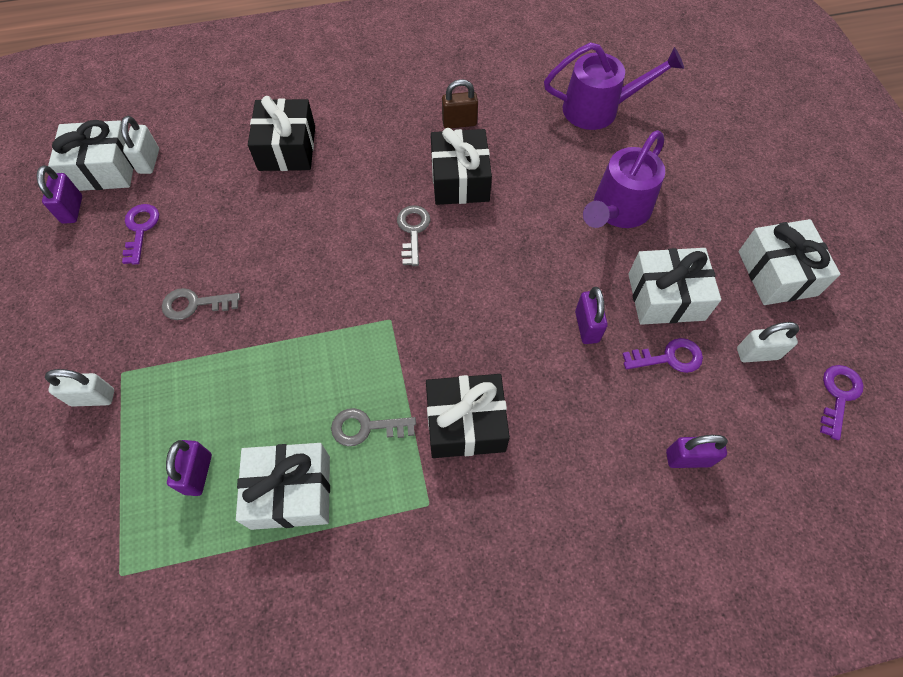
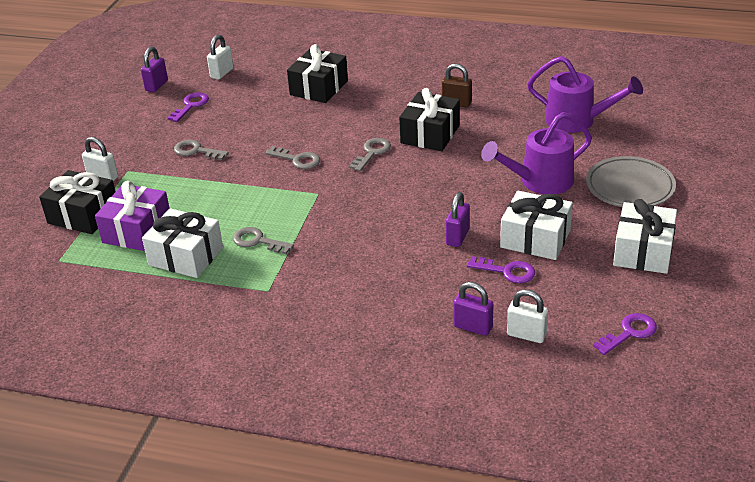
camera: 30 degrees right, 25 degrees down
white gift [48,120,134,191] -> none
purple padlock [166,440,212,496] -> purple gift [95,181,170,251]
black gift [426,374,510,458] -> black gift moved to [39,170,116,234]
white padlock [737,322,799,362] -> white padlock moved to [507,289,548,343]
none -> grey key [265,146,320,169]
none -> grey plate [586,156,676,207]

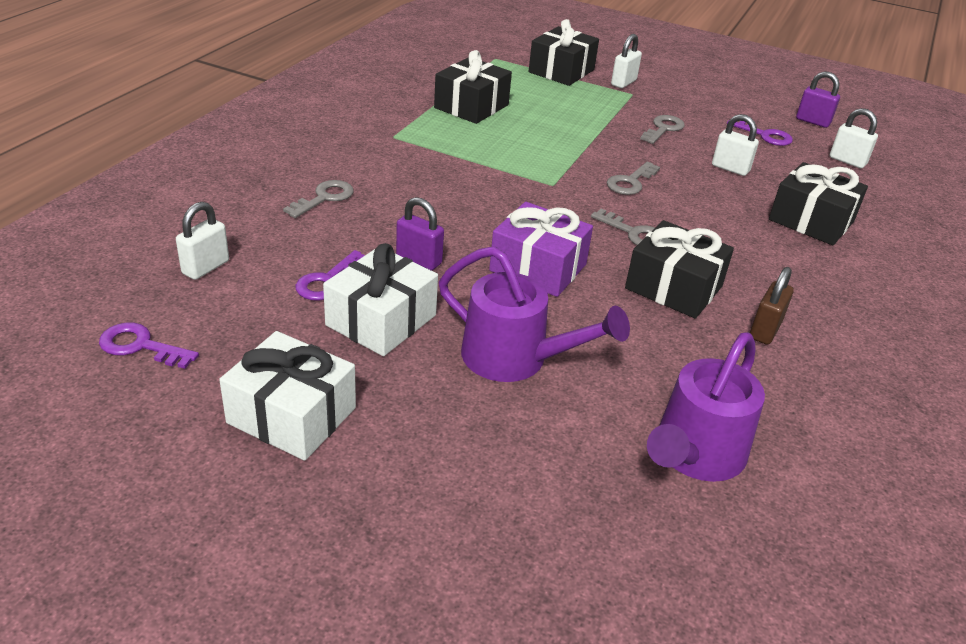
camera: 95 degrees right, 0 degrees up
purple gift [95,181,170,251] -> purple gift moved to [489,202,593,297]
white gift [142,208,223,278] -> black gift [434,50,512,124]
grey key [233,227,294,254] -> grey key moved to [283,180,354,218]
purple padlock [453,282,493,336] -> none
purple watering can [481,112,592,194] -> purple watering can turned 135 degrees clockwise [439,246,630,382]
grey plate [586,156,676,207] -> none
purple key [593,313,657,355] -> purple key turned 135 degrees clockwise [99,323,199,369]
none -> white padlock [712,114,759,176]

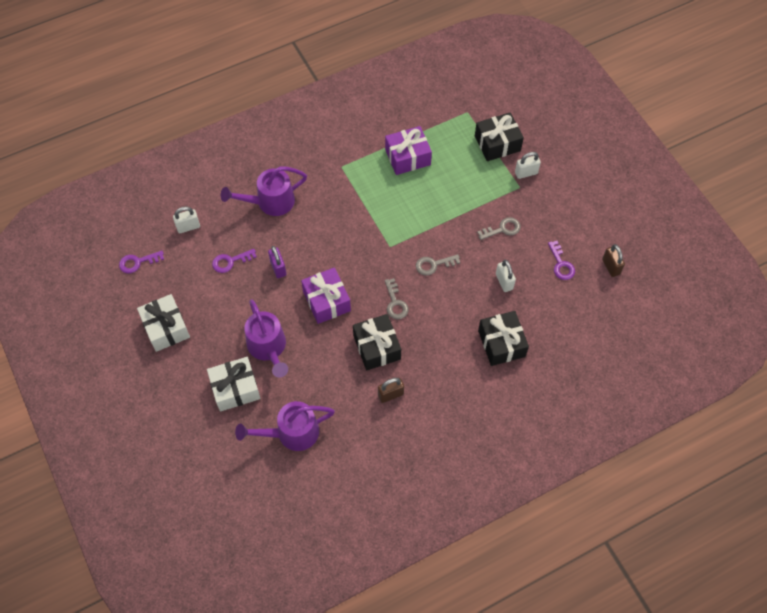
camera: 40 degrees right, 25 degrees up
purple key [99,323,199,369] -> purple key turned 75 degrees counterclockwise [119,251,164,273]
grey key [283,180,354,218] -> purple watering can [221,167,307,216]
white gift [323,243,438,356] -> white gift moved to [207,357,261,412]
black gift [434,50,512,124] -> purple gift [385,126,432,175]
purple padlock [796,71,840,128] -> brown padlock [602,244,625,277]
white padlock [830,108,878,168] -> none

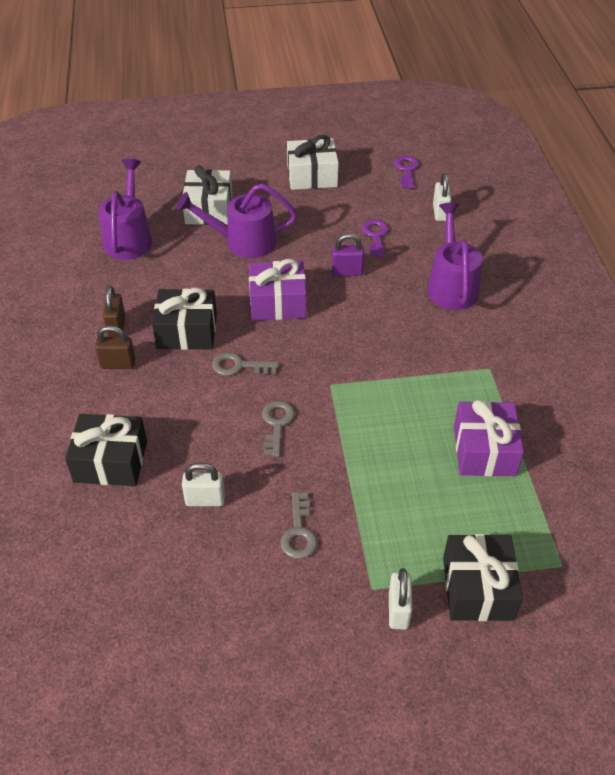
camera: 110 degrees right, 15 degrees down
purple key [548,241,575,280] -> none
brown padlock [602,244,625,277] -> brown padlock moved to [95,325,136,369]

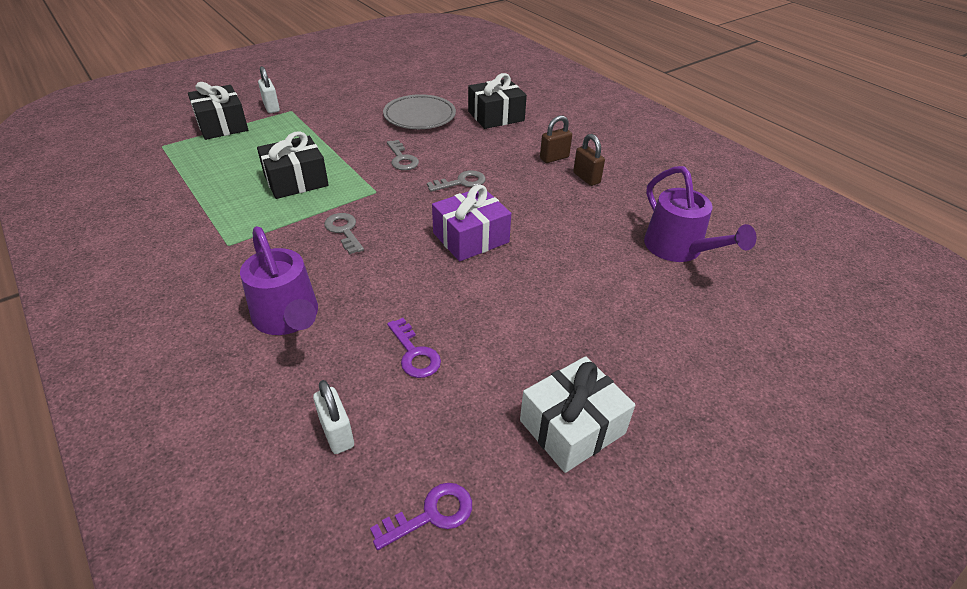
camera: 150 degrees right, 5 degrees down
black gift [152,288,217,350] -> black gift moved to [257,131,329,199]
purple watering can [176,183,297,258] -> none
white padlock [182,462,225,506] -> grey plate [383,94,456,129]
white gift [183,165,233,225] -> none
grey key [280,492,317,559] -> grey key moved to [324,213,364,254]
purple padlock [332,233,364,276] -> none
purple key [394,155,419,189] -> purple key turned 90 degrees counterclockwise [370,483,472,550]
purple gift [454,400,524,476] -> none

